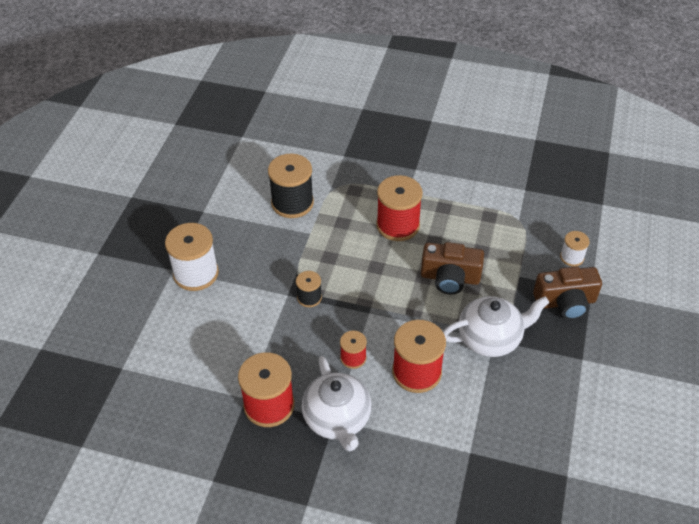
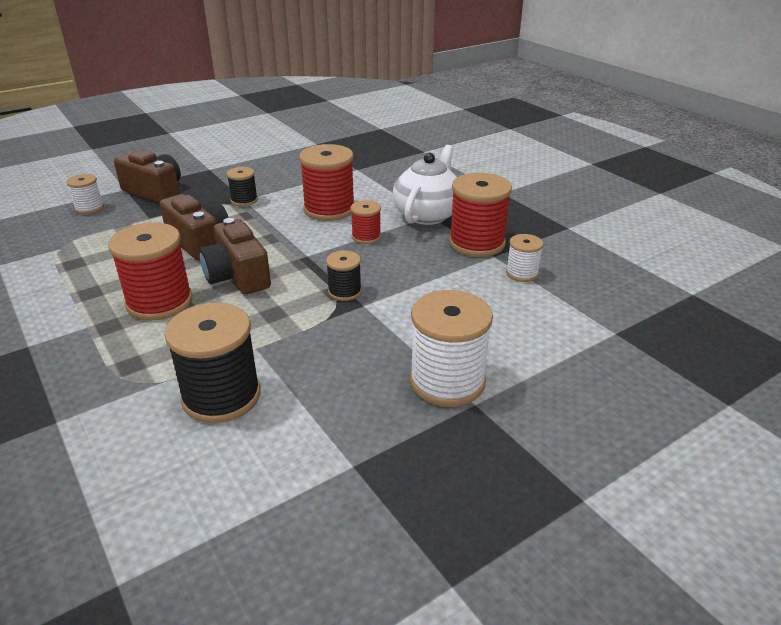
camera: 140 degrees left, 15 degrees down
white teapot [443,296,549,357] -> black spool [227,167,258,206]
none -> brown camera [199,218,271,294]
none -> white spool [506,234,543,282]

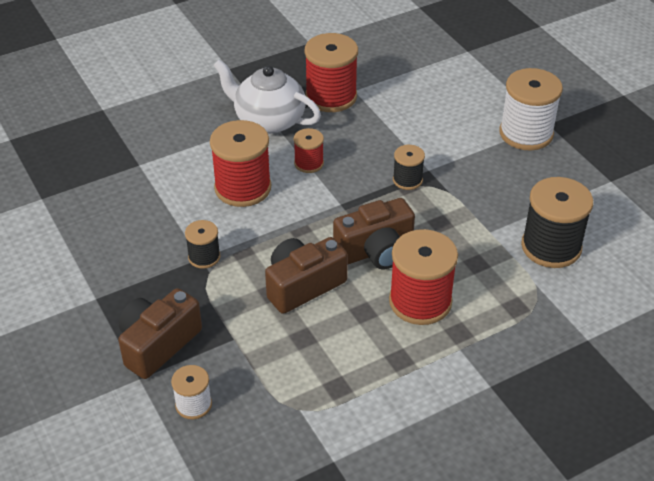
camera: 85 degrees left, 10 degrees up
white spool [506,234,543,282] -> none

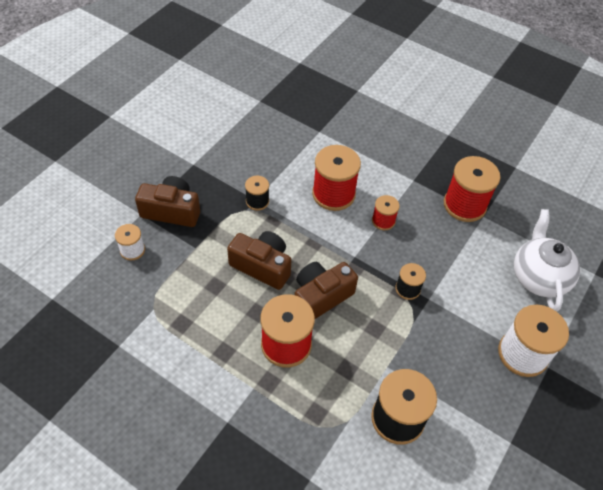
camera: 60 degrees right, 10 degrees up
white teapot [213,60,321,134] -> white teapot moved to [514,209,580,311]
brown camera [333,198,415,269] -> brown camera turned 105 degrees clockwise [295,262,358,319]

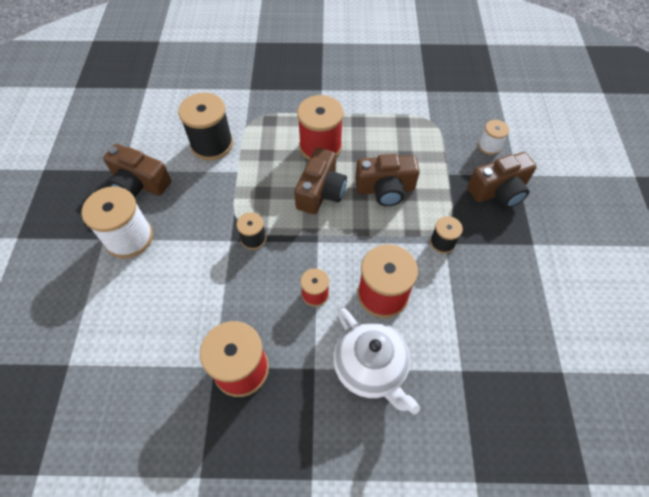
camera: 150 degrees right, 5 degrees up
white teapot [514,209,580,311] -> white teapot moved to [333,307,420,414]
none -> brown camera [103,144,171,198]

